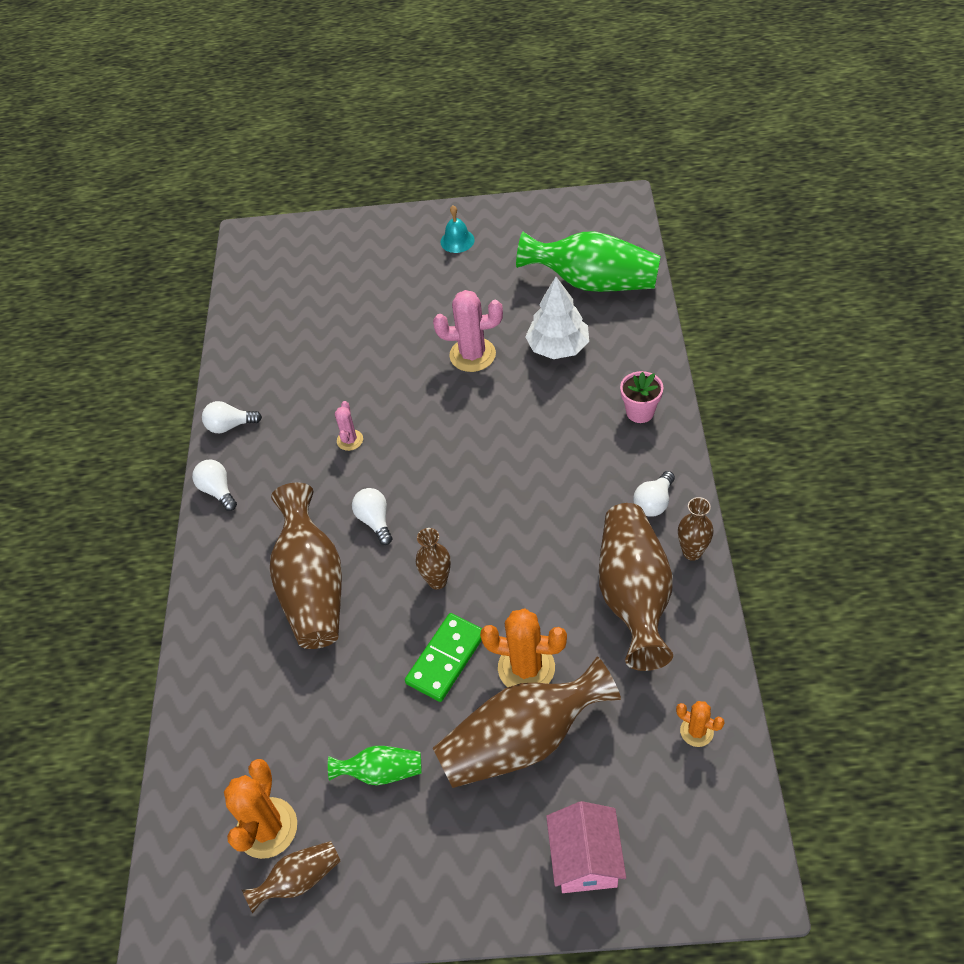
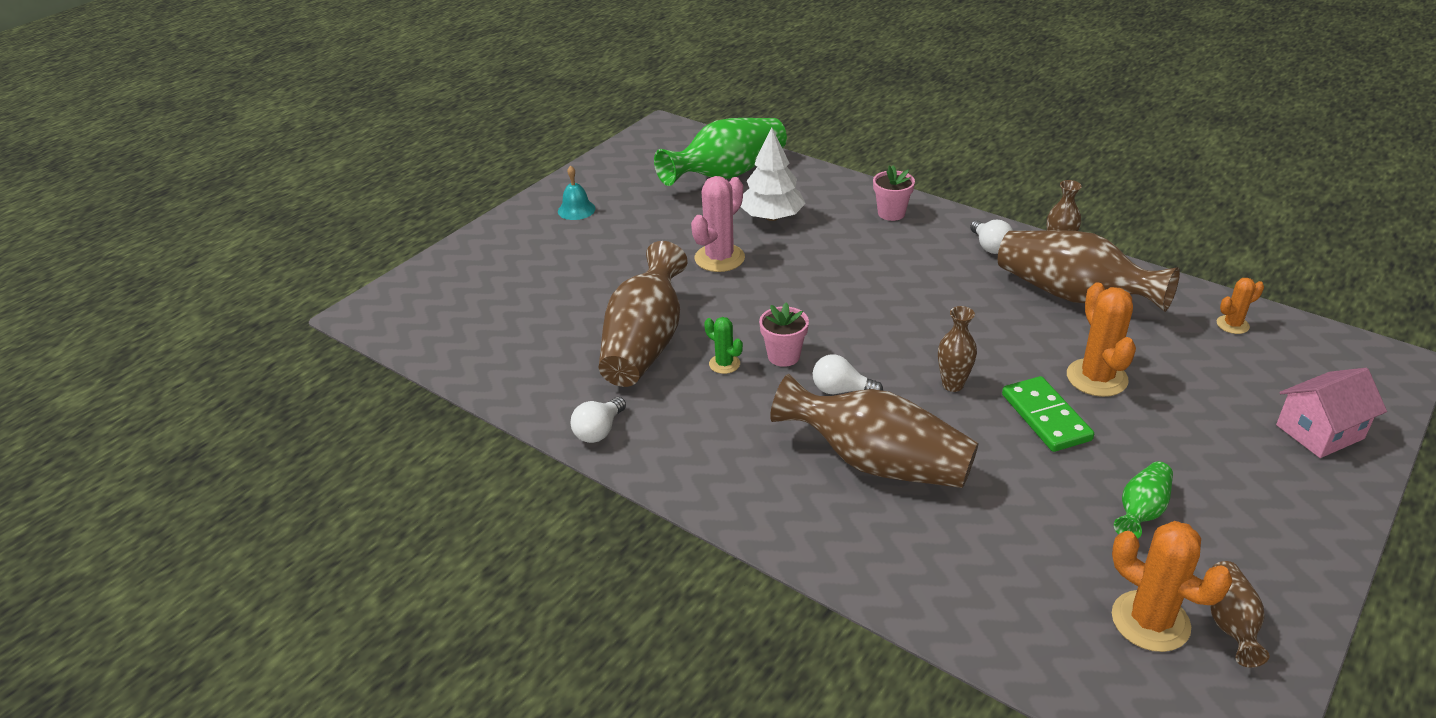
camera: 55 degrees left, 15 degrees down
white light bulb [192,460,237,511] -> none
pink cactus [335,401,363,451] -> green cactus [704,317,743,374]
brown vase [433,656,621,788] -> brown vase moved to [599,241,688,387]
orange cactus [480,608,567,687] -> orange cactus turned 60 degrees counterclockwise [1067,282,1136,397]
pink house [546,801,626,893] -> pink house turned 60 degrees counterclockwise [1276,368,1387,458]
none -> pink flower pot [759,302,809,367]

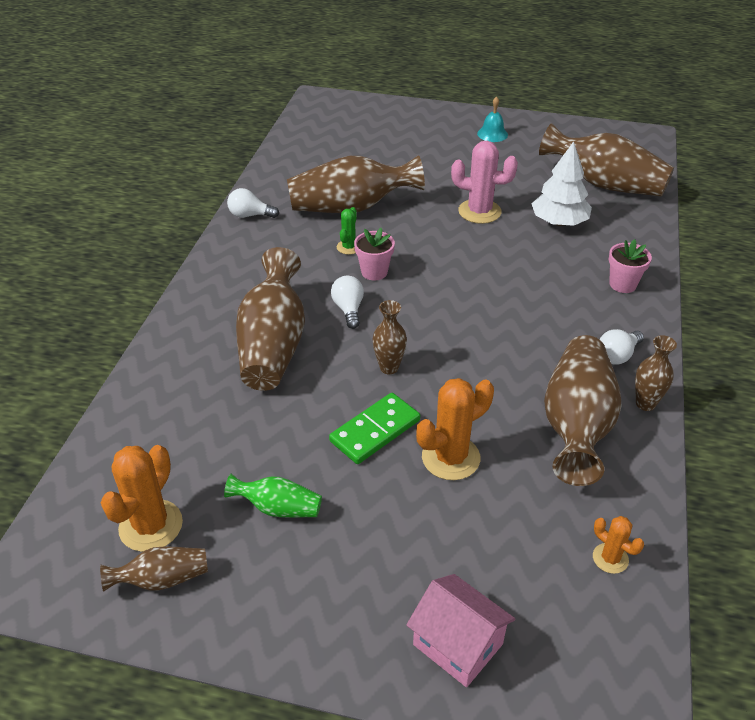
camera: 65 degrees right, 5 degrees up
green vase [654,118,787,186] -> brown vase [539,123,674,197]

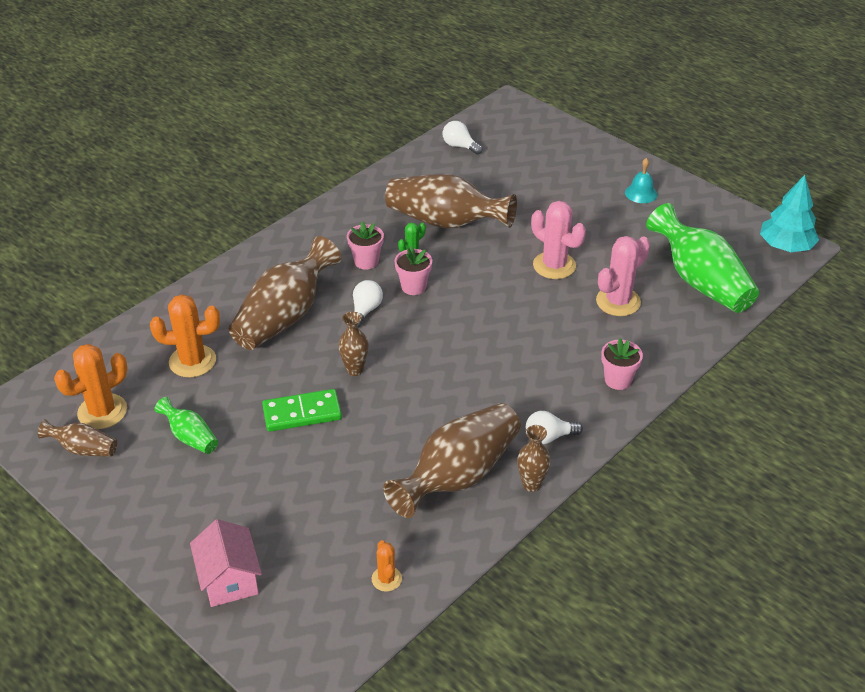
camera: 30 degrees right, 0 degrees up
white light bulb [227,188,279,218] -> white light bulb moved to [443,121,483,155]
orange cactus [416,378,494,480] -> orange cactus moved to [150,294,220,377]
white tree [532,142,592,226] -> pink cactus [596,236,650,316]
brown vase [539,123,674,197] -> green vase [646,203,759,313]
none -> pink flower pot [347,221,384,270]
none -> turquoise tree [760,175,819,252]

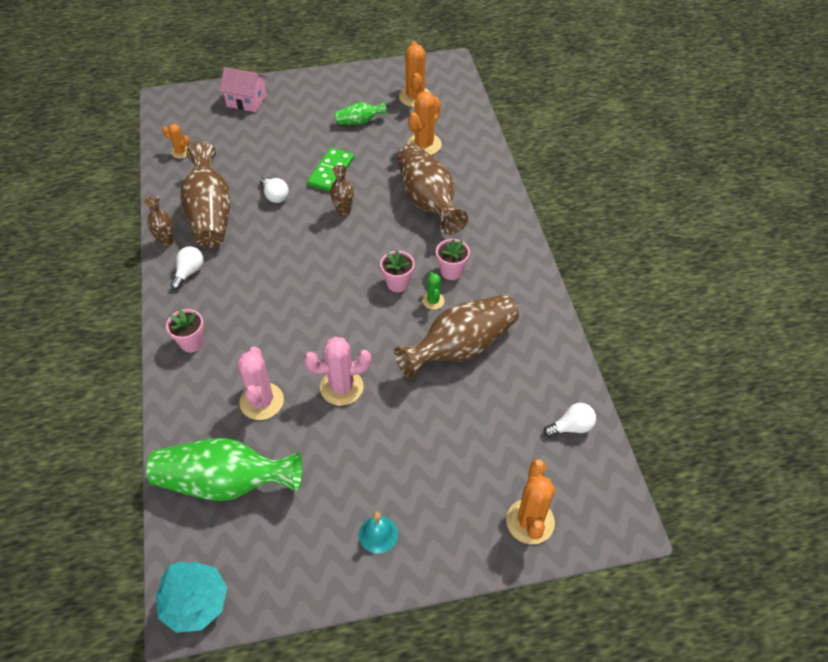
camera: 125 degrees right, 10 degrees up
brown vase [38,419,117,457] -> none
white light bulb [353,280,383,328] -> white light bulb moved to [260,176,289,203]
none -> orange cactus [506,459,555,544]

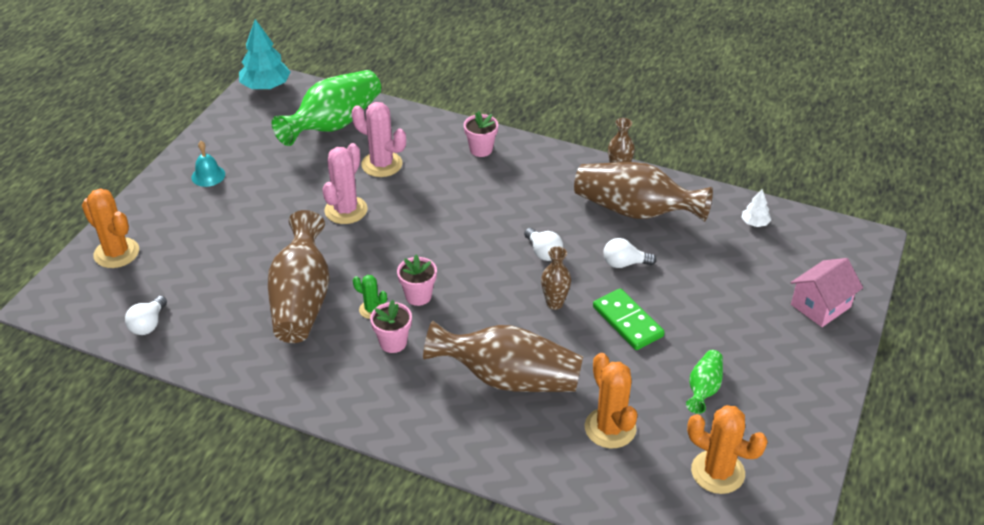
camera: 125 degrees right, 10 degrees down
orange cactus [162,124,190,158] -> white tree [741,189,771,227]
white light bulb [171,246,204,290] -> white light bulb moved to [524,228,563,261]

